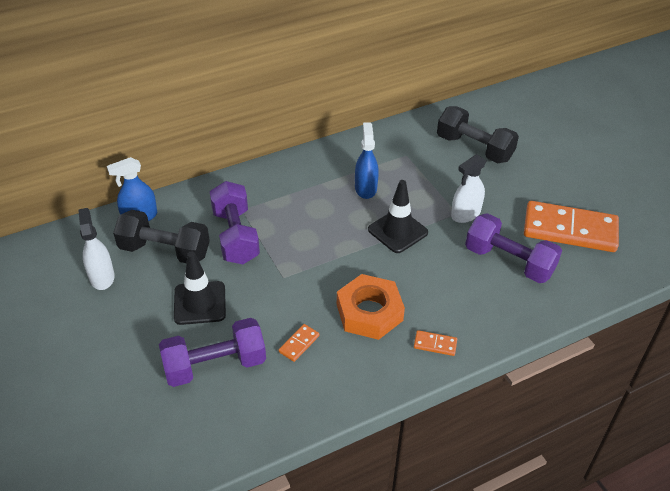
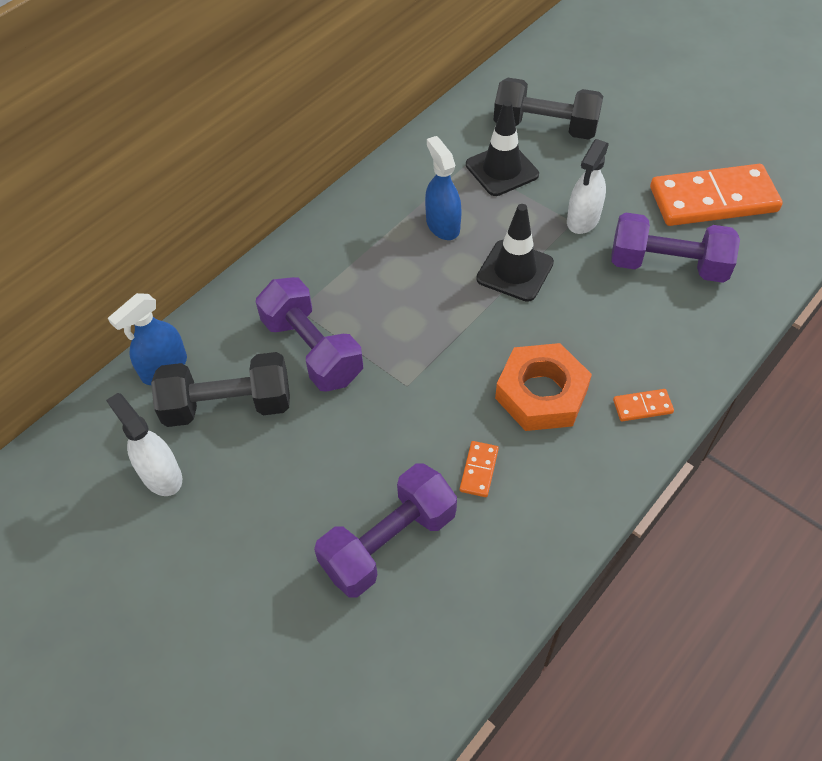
camera: 20 degrees left, 10 degrees up
black traffic cone [174,251,226,325] -> black traffic cone moved to [466,101,539,196]

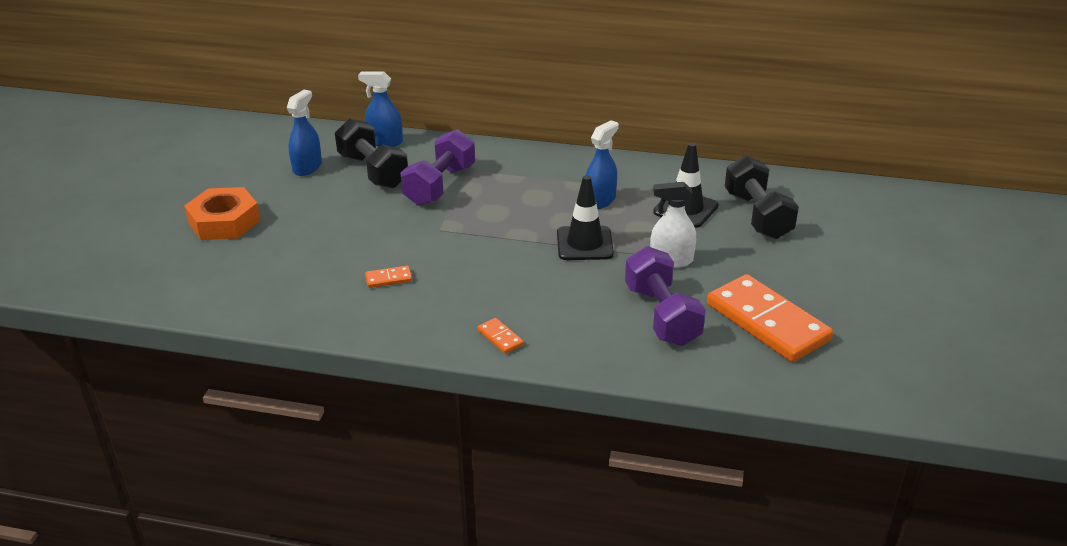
camera: 60 degrees right, 20 degrees down
white spray bottle [106,393,182,496] -> blue spray bottle [287,90,322,176]
purple dumbbell [314,463,457,598] -> none
orange nut [495,343,592,431] -> orange nut moved to [184,187,260,240]

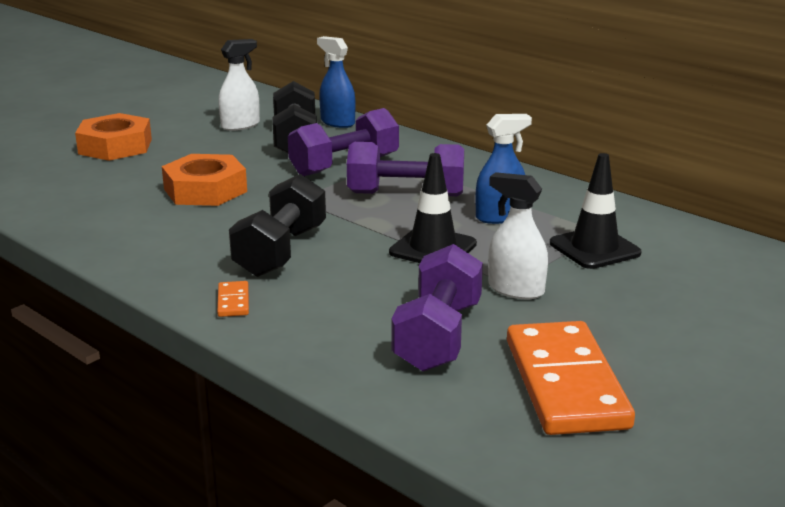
camera: 30 degrees right, 10 degrees down
blue spray bottle [287,90,322,176] -> white spray bottle [218,39,260,131]
orange domino [365,266,412,288] -> none
black dumbbell [725,155,799,239] -> black dumbbell moved to [229,174,326,277]
none -> orange nut [162,154,247,206]
none -> purple dumbbell [347,142,464,196]

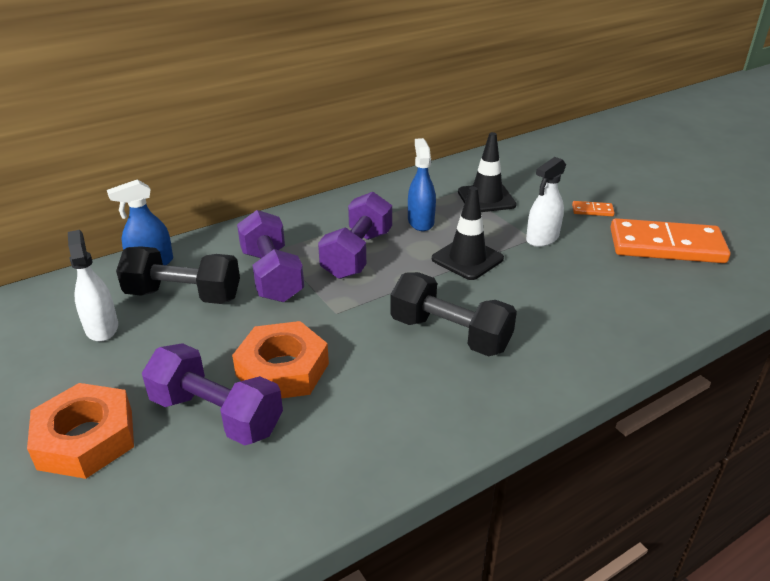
camera: 75 degrees left, 10 degrees up
orange domino [217,281,249,317] -> orange domino moved to [572,201,614,216]
purple dumbbell [391,244,483,372] -> purple dumbbell moved to [142,343,283,445]

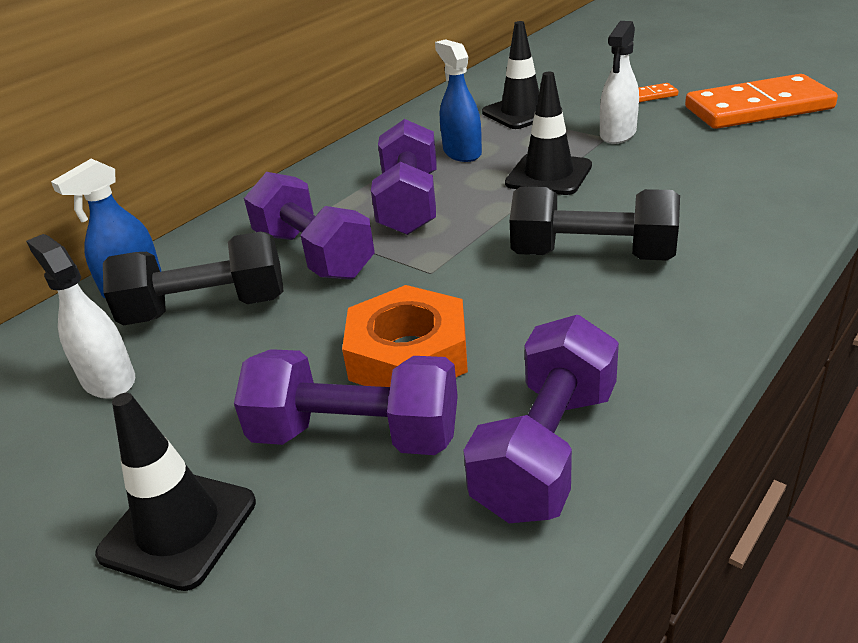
camera: 15 degrees left, 0 degrees up
orange nut [27,383,134,479] -> black traffic cone [95,393,256,591]
none -> purple dumbbell [463,315,619,523]

